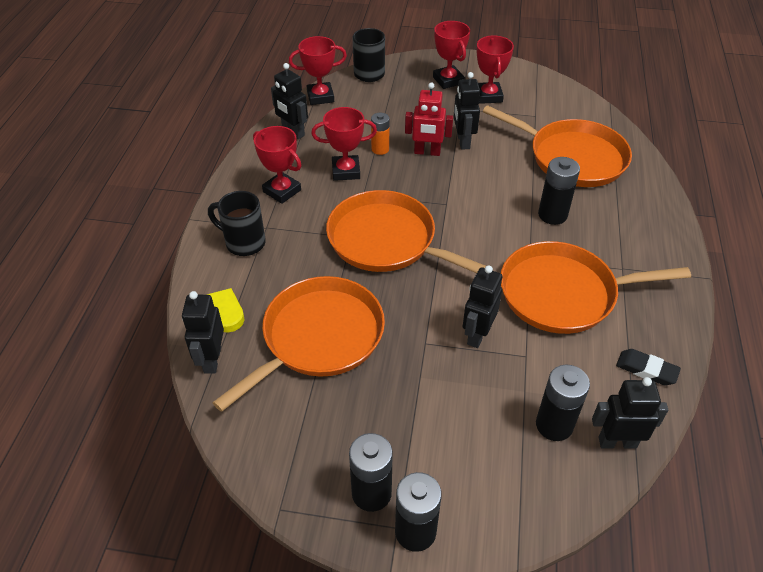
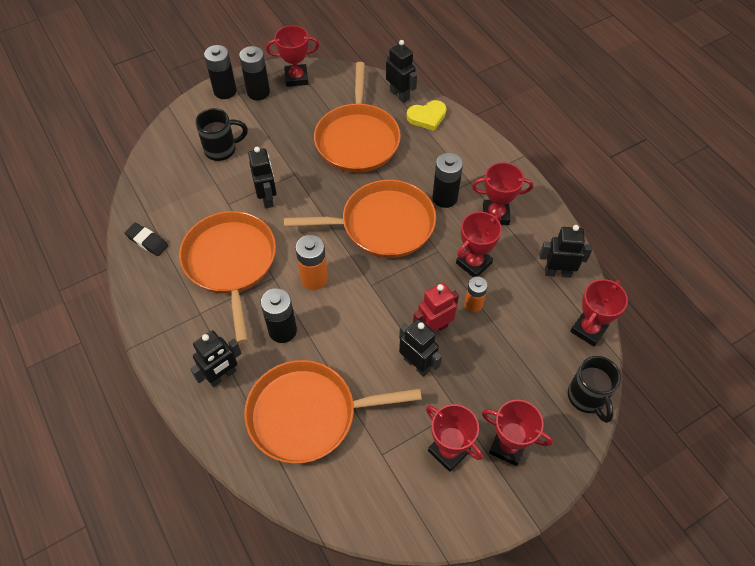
camera: 140 degrees right, 10 degrees up
black mug [208,191,266,256] -> black mug moved to [195,108,248,161]
orange pan [501,241,691,334] -> orange pan turned 60 degrees counterclockwise [179,211,276,343]
black battery [536,365,590,441] -> black battery moved to [432,153,463,208]
black robot [592,377,668,449] -> black robot moved to [190,330,242,387]
black eraser [616,349,681,386] -> black eraser turned 45 degrees clockwise [125,223,168,256]
none -> red trophy [266,25,319,87]
none -> orange battery [295,235,328,290]

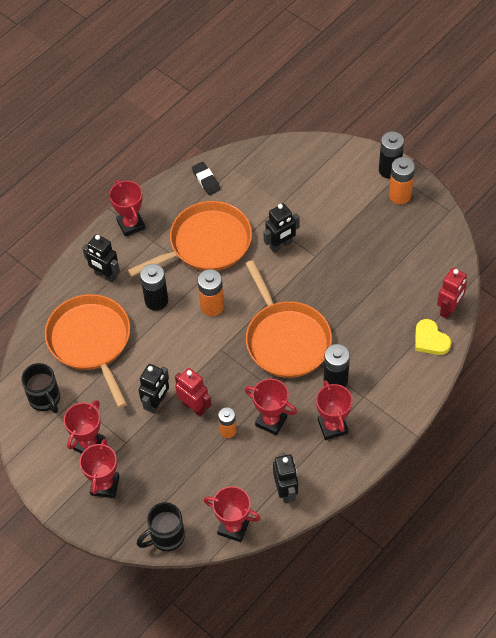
camera: 75 degrees right, 0 degrees up
black eraser [125,223,168,256] -> black eraser turned 45 degrees counterclockwise [192,162,221,195]
black mug [195,108,248,161] -> black mug moved to [21,363,60,413]
black battery [239,46,270,101] -> orange battery [389,157,415,204]
red trophy [266,25,319,87] -> red trophy moved to [109,180,145,237]
orange pan [314,62,401,173] -> none
black robot [386,40,417,103] -> red robot [437,268,467,319]

